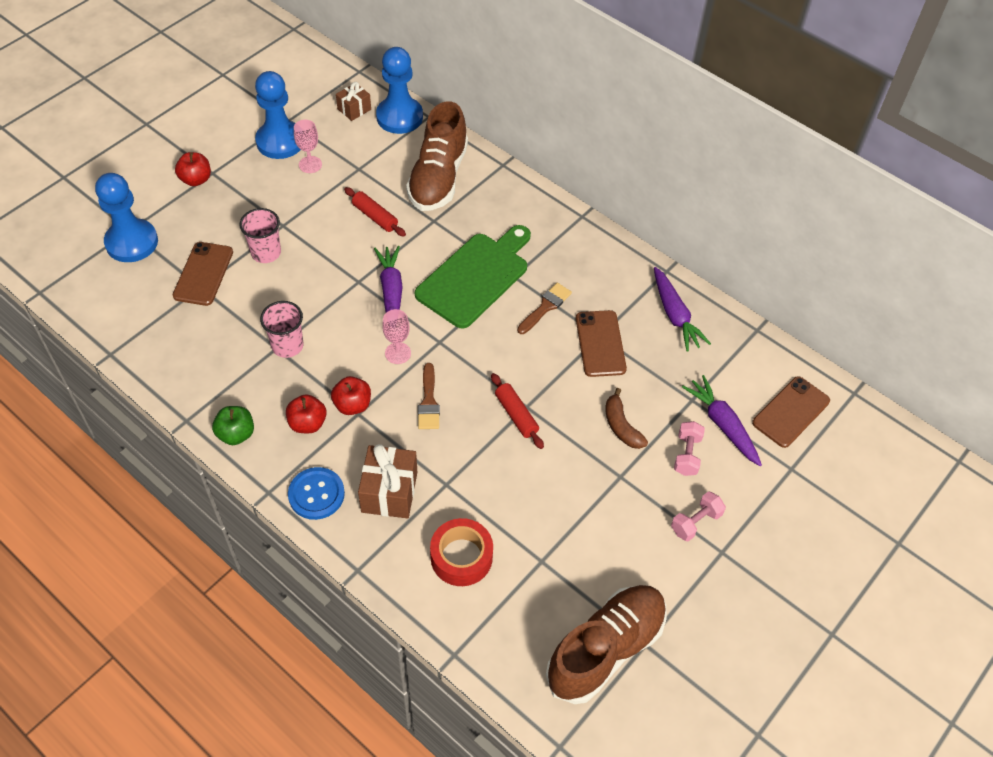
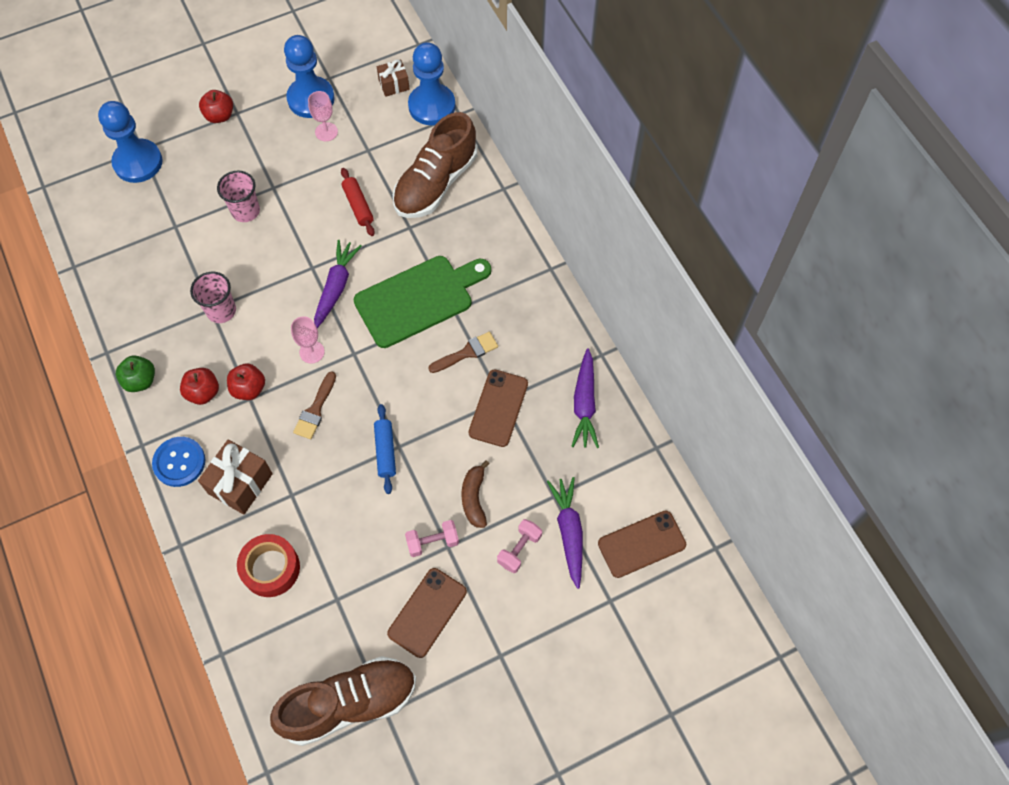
camera: 25 degrees right, 10 degrees up
brown phone [173,242,233,306] -> brown phone moved to [387,568,467,658]
red rolling pin [491,373,544,449] -> blue rolling pin [374,404,396,494]
pink dumbbell [671,491,726,541] -> pink dumbbell moved to [405,520,459,557]

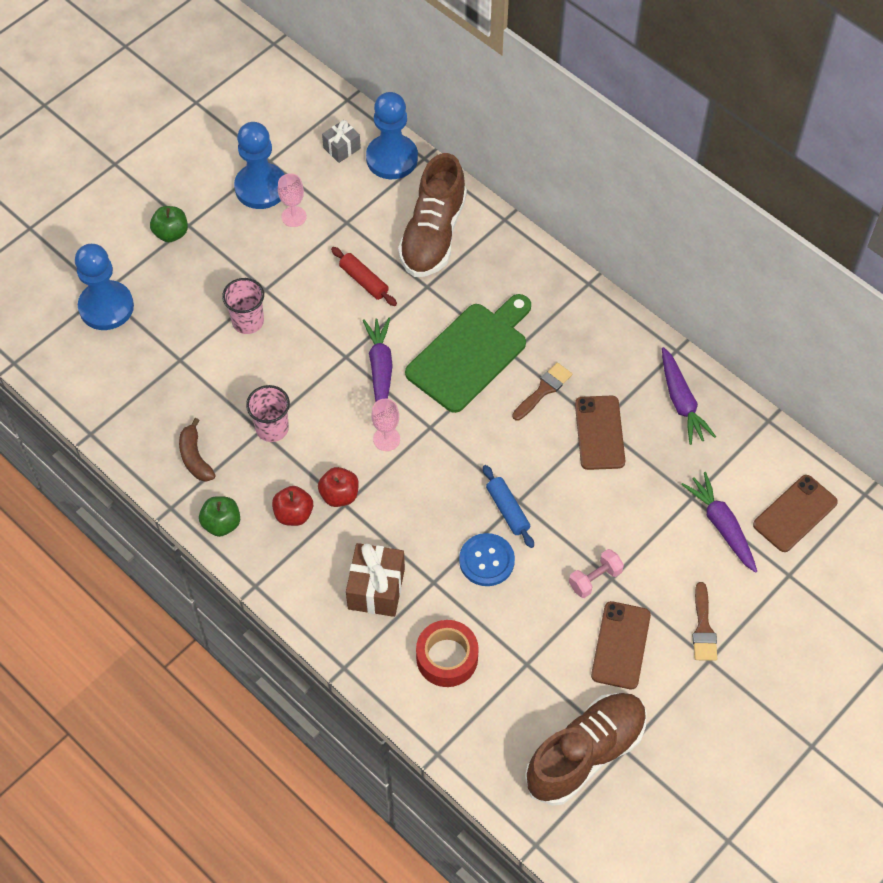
camera: 20 degrees left, 5 degrees down
blue button [152,437,205,487] -> blue button moved to [459,533,515,586]
red apple [199,90,233,123] -> green apple [150,206,188,242]
brown brush [293,371,336,439] -> brown brush moved to [692,582,717,661]
brown gift [377,59,410,97] -> grey gift [322,120,361,163]
brown banana [461,460,490,528] -> brown banana moved to [179,418,216,482]
pink dumbbell [497,519,542,573] -> none

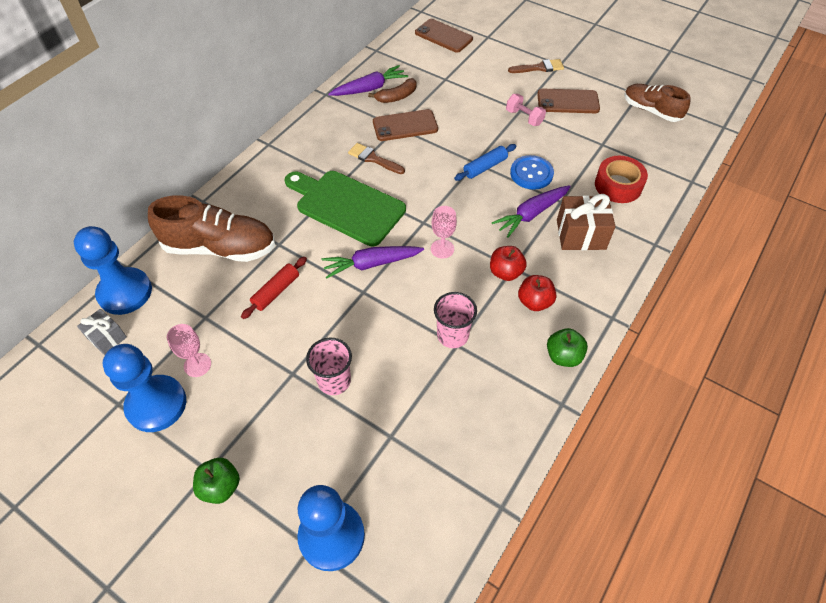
camera: 100 degrees left, 5 degrees down
brown banana [179,418,216,482] -> brown banana moved to [368,78,417,103]
brown shoe [525,693,647,806] -> brown shoe [624,84,691,122], size x0.64
purple carrot [681,472,757,573] -> purple carrot moved to [492,185,571,238]

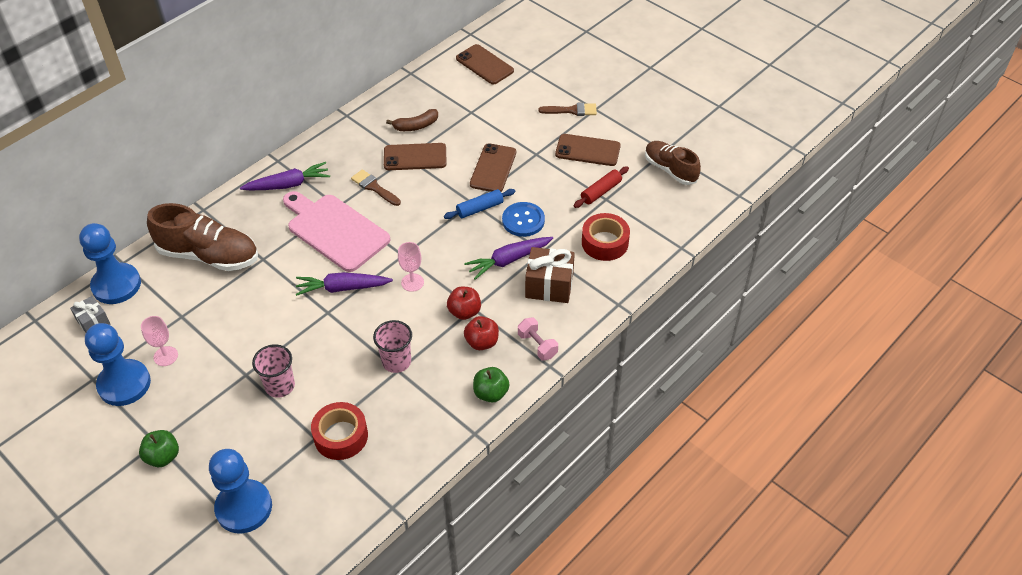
camera: 10 degrees right, 5 degrees down
red rolling pin [241,257,307,319] -> red rolling pin moved to [574,166,629,208]
green cutting board [284,171,406,246] -> pink cutting board [283,191,391,272]
purple carrot [328,65,408,96] -> purple carrot moved to [240,162,330,190]
pink dumbbell [506,94,546,126] -> pink dumbbell moved to [518,318,558,360]
none -> red tape [311,402,368,460]
none -> brown phone [470,143,516,192]

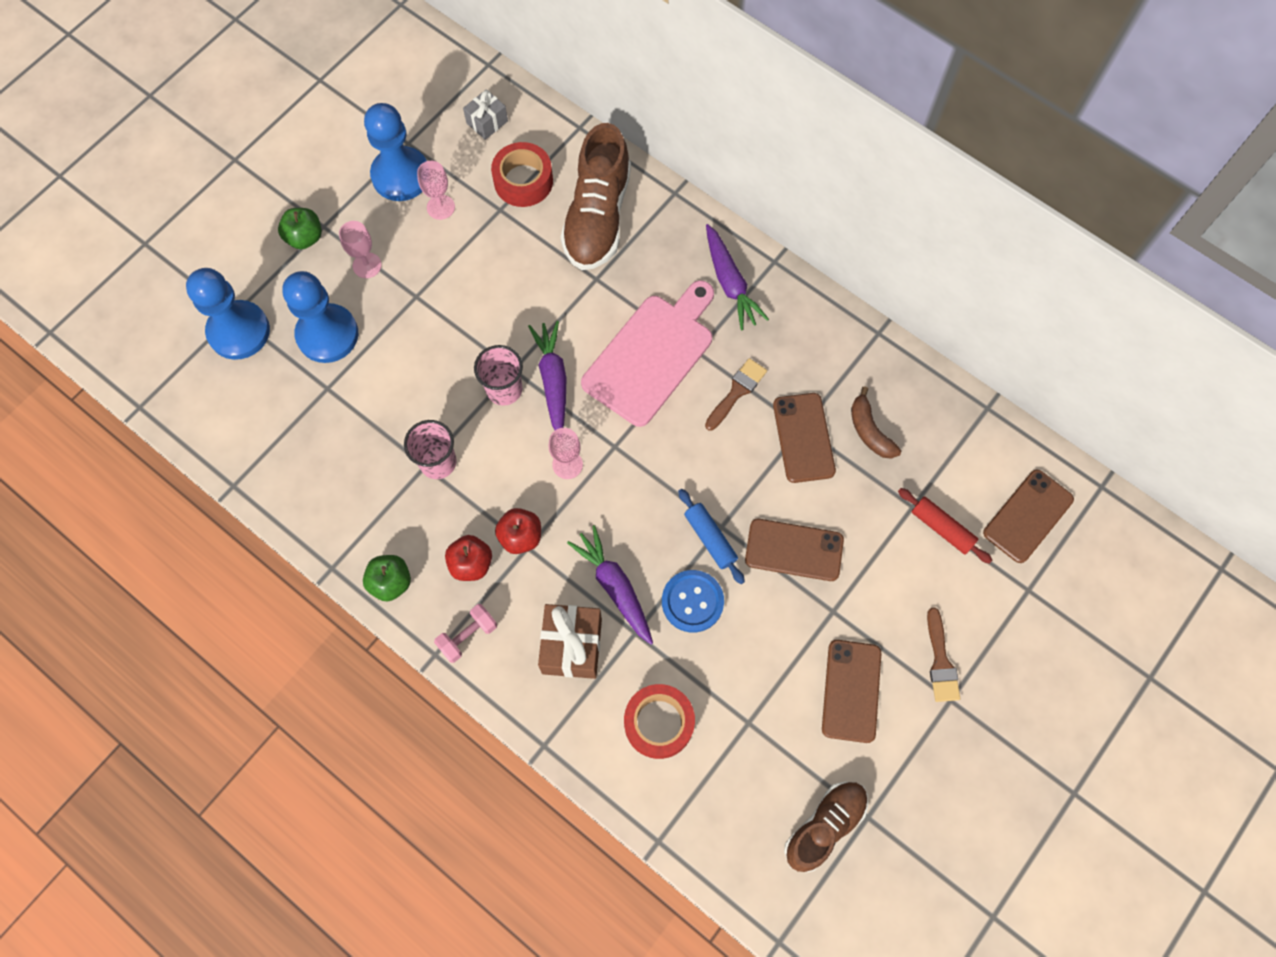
camera: 85 degrees right, 20 degrees up
blue pawn [79,223,141,304] -> blue pawn moved to [282,271,358,363]
pink cup [252,344,295,398] -> pink cup moved to [474,345,523,406]
red tape [311,402,368,460] -> red tape moved to [491,142,553,207]
red rolling pin [574,166,629,208] -> red rolling pin moved to [898,488,992,564]
none -> pink goblet [339,221,381,278]

